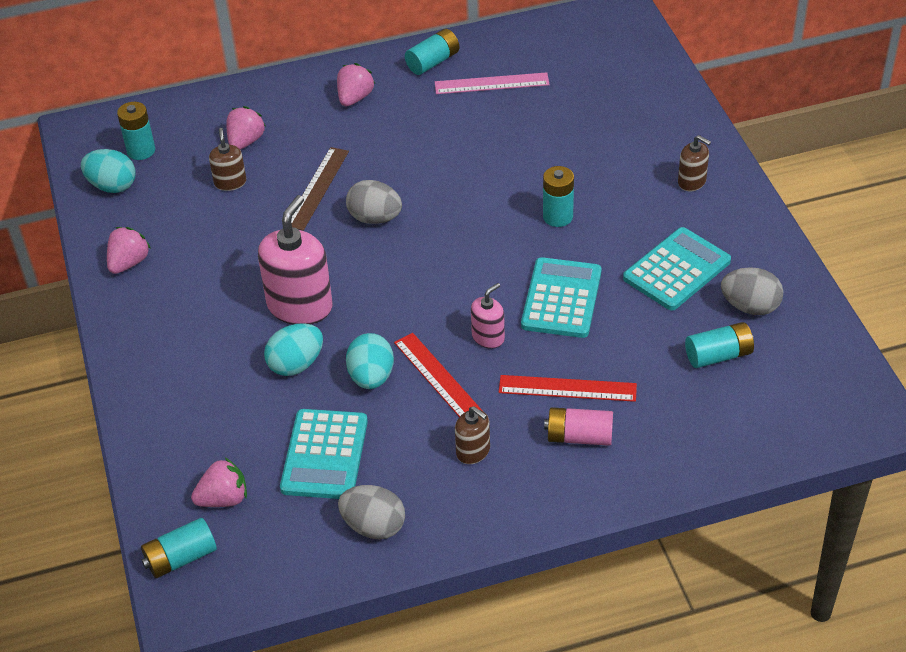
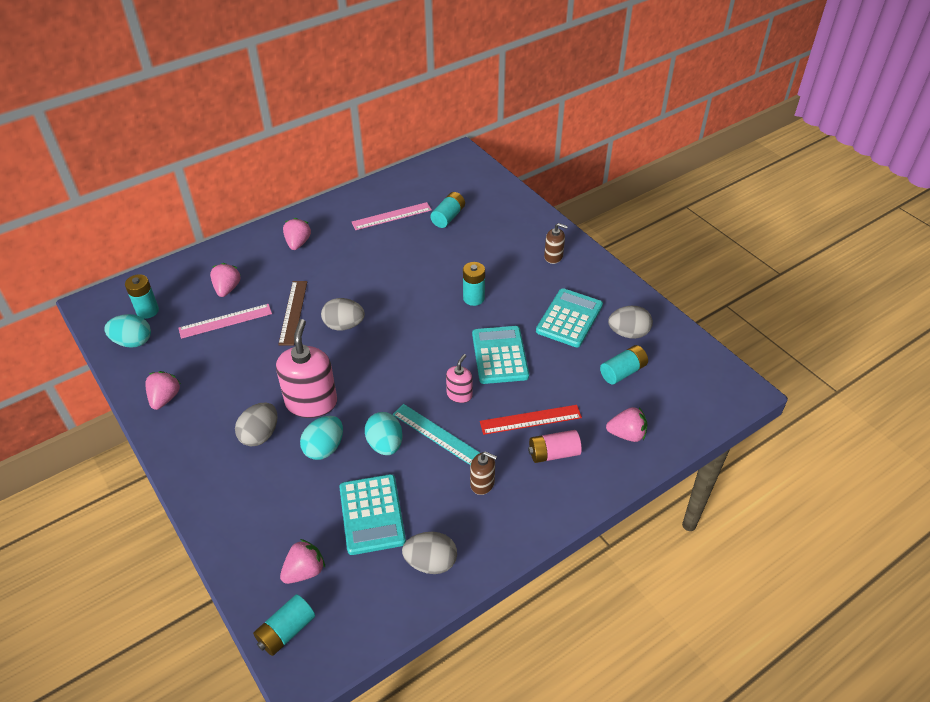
camera: 20 degrees left, 0 degrees up
brown soap dispenser [209,128,246,191] -> pink ruler [178,304,272,339]
red ruler [394,333,483,417] -> turquoise ruler [393,404,480,465]
turquoise battery [405,29,459,75] -> turquoise battery moved to [430,192,465,228]
none -> grey egg [235,402,277,447]
none -> pink strawberry [606,407,647,442]

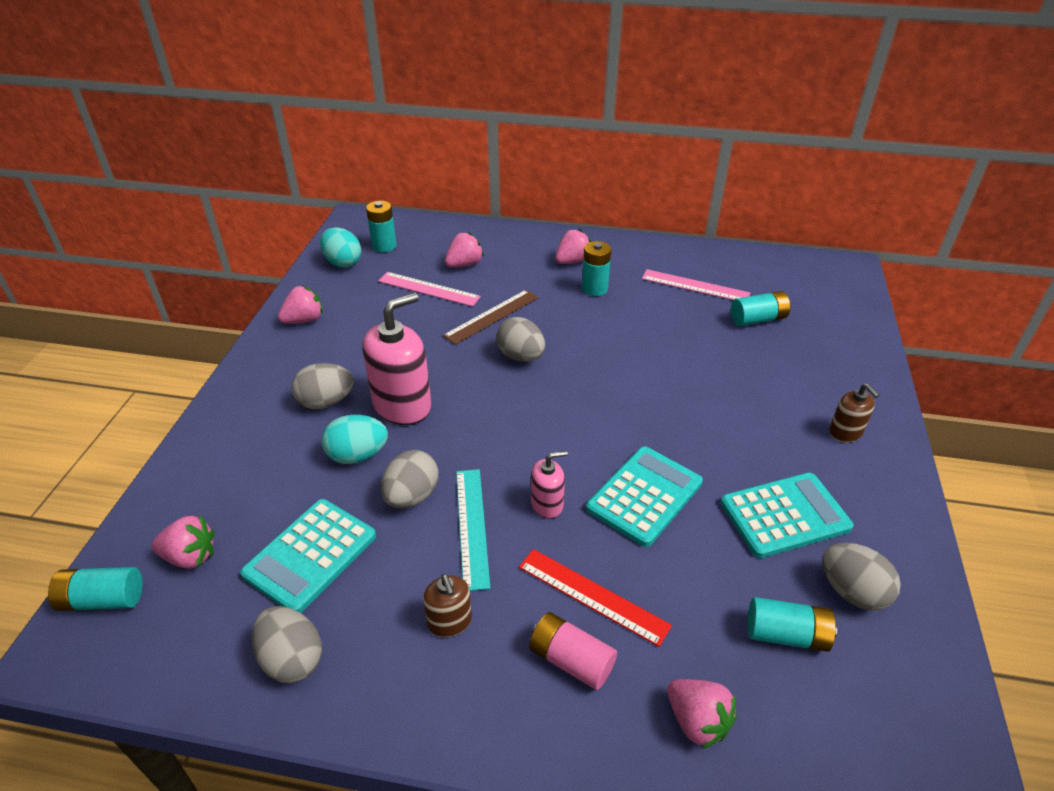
camera: 45 degrees right, 5 degrees down
turquoise egg [365,412,403,455] -> grey egg [381,450,439,509]
turquoise battery [463,262,485,306] -> turquoise battery moved to [582,241,611,296]

